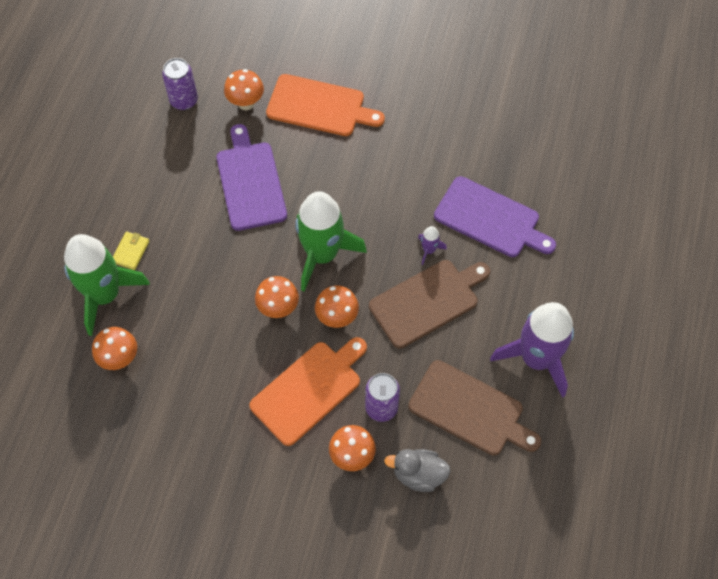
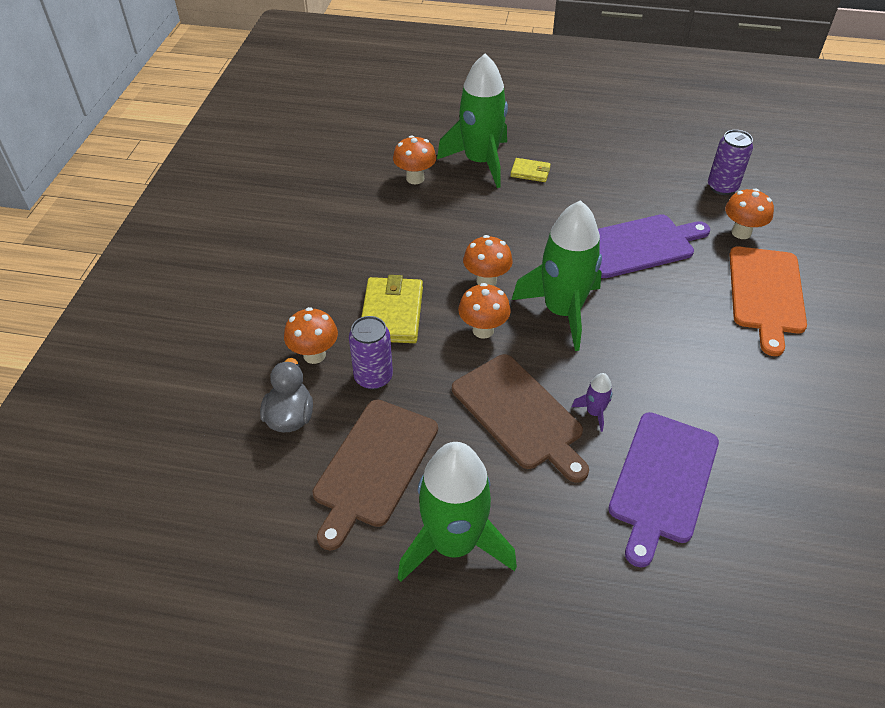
camera: 85 degrees right, 15 degrees down
orange cutting board [249,337,367,446] -> yellow wallet [361,275,423,343]
purple rocket [490,302,574,398] -> green rocket [398,442,517,582]

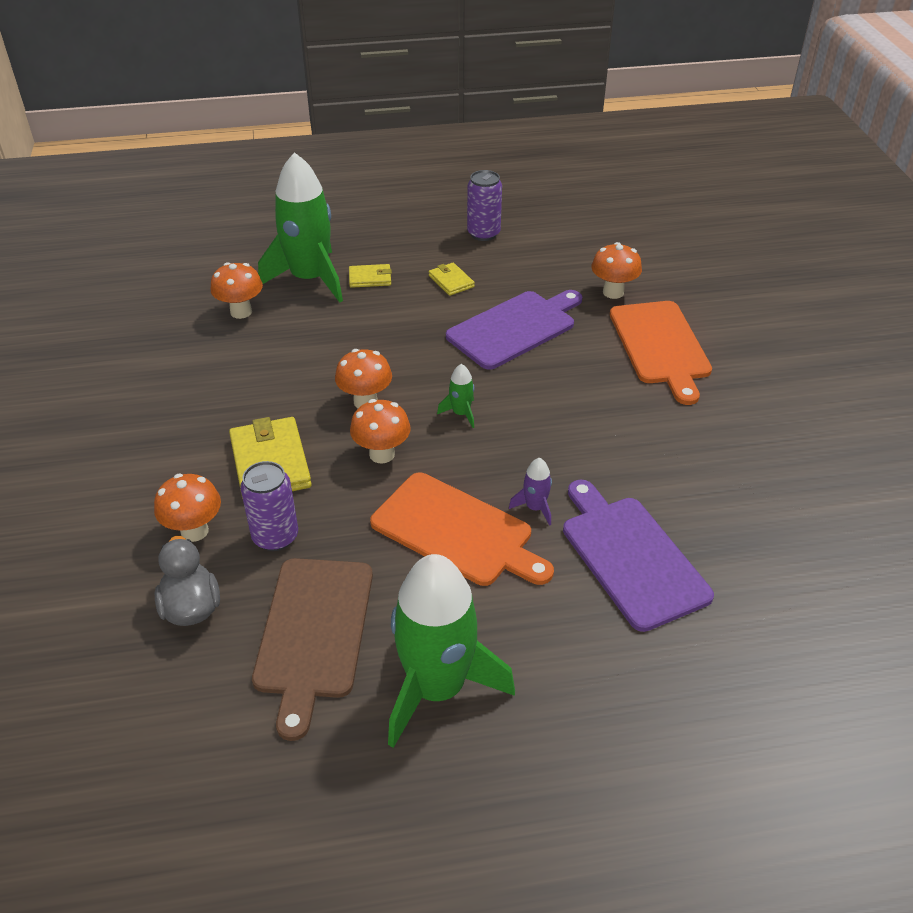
camera: 20 degrees left, 5 degrees down
brown cutting board [452,354,589,483] -> orange cutting board [370,473,554,586]
green rocket [512,200,602,351] -> green rocket [437,364,474,428], size x0.40
purple cutting board [608,412,719,567] -> purple cutting board turned 150 degrees clockwise [563,480,714,632]
purple can [708,130,753,195] -> purple can moved to [467,170,502,241]
none -> yellow wallet [429,263,475,296]

